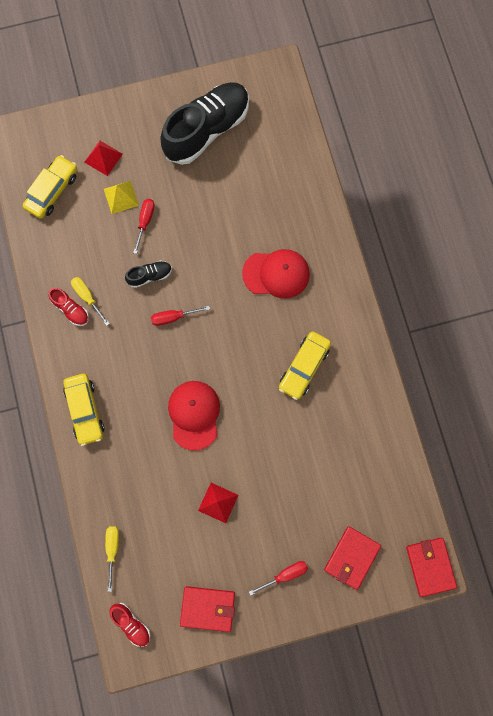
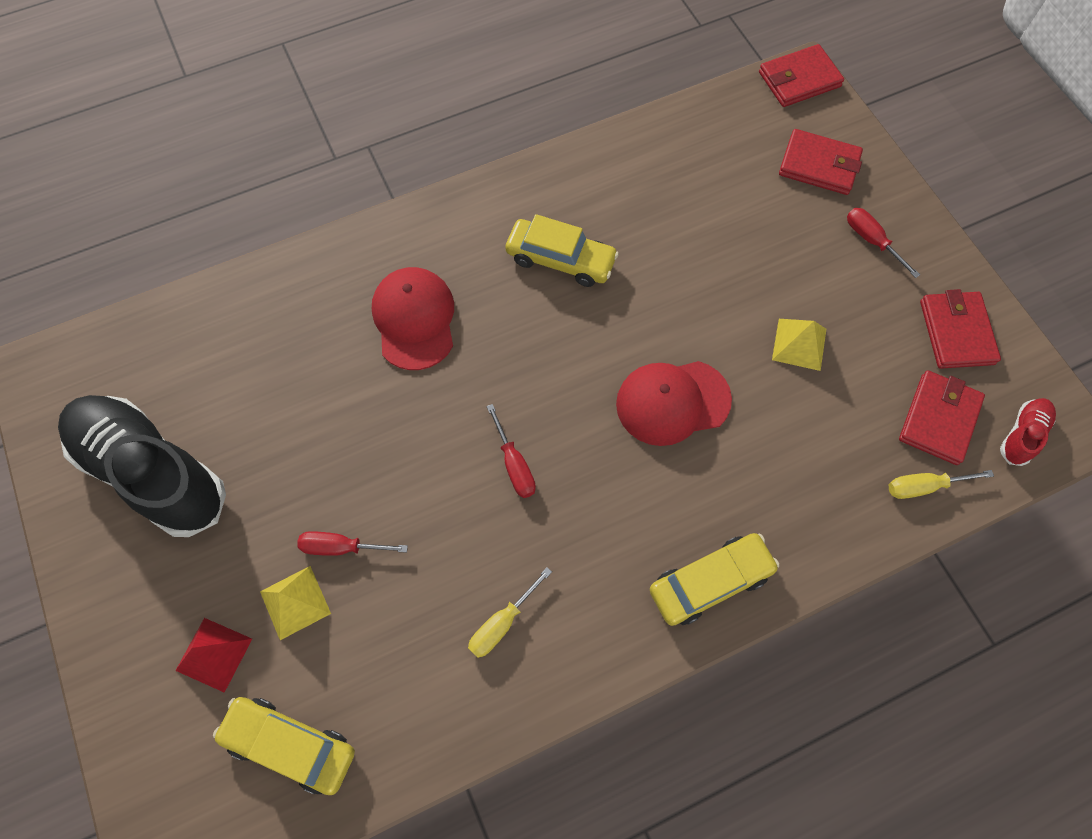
camera: 100 degrees left, 10 degrees down
red shoe [48,288,89,326] -> none
black shoe [125,260,172,288] -> none
red pyramid [198,483,238,523] -> yellow pyramid [772,319,826,371]
none -> red wallet [899,370,985,465]

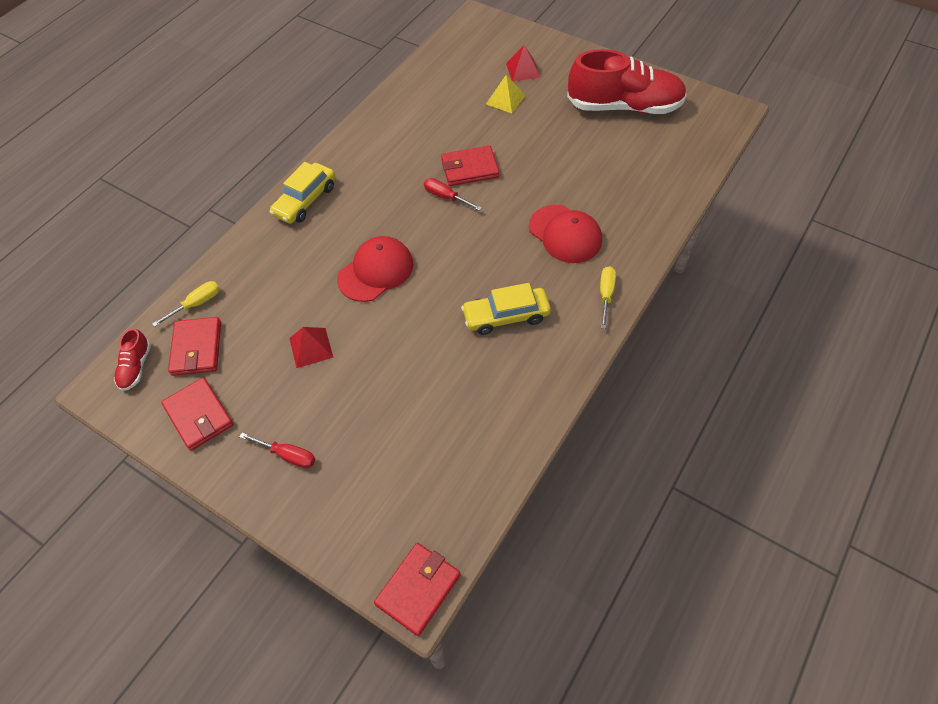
camera: 150 degrees right, 10 degrees down
black shoe [58,395,226,537] -> red shoe [567,49,687,114]
yellow car [213,697,355,795] -> none
red screwdriver [297,531,408,556] -> none
yellow screwdriver [468,567,552,658] -> yellow screwdriver moved to [600,266,616,329]
yellow pyramid [772,319,826,371] -> red pyramid [289,327,334,368]
red wallet [779,129,863,195] -> red wallet moved to [441,146,499,186]

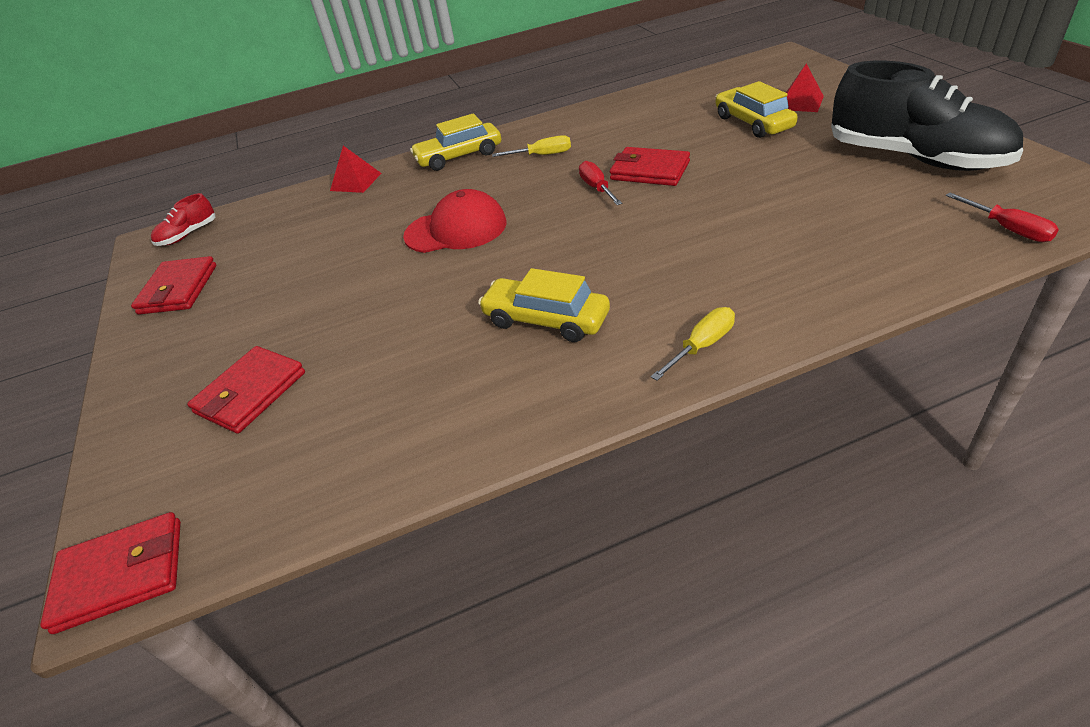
camera: 40 degrees right, 15 degrees down
yellow screwdriver [152,281,220,327] -> yellow screwdriver moved to [492,135,571,157]
red wallet [168,317,221,376] -> red wallet moved to [187,346,305,434]
red screwdriver [239,433,315,468] -> red screwdriver moved to [946,193,1059,242]
red pyramid [289,327,334,368] -> red pyramid moved to [330,146,382,193]
yellow pyramid [486,75,526,113] -> yellow car [716,81,798,138]
red cap [529,205,602,263] -> none
red shoe [567,49,687,114] -> black shoe [831,61,1023,171]

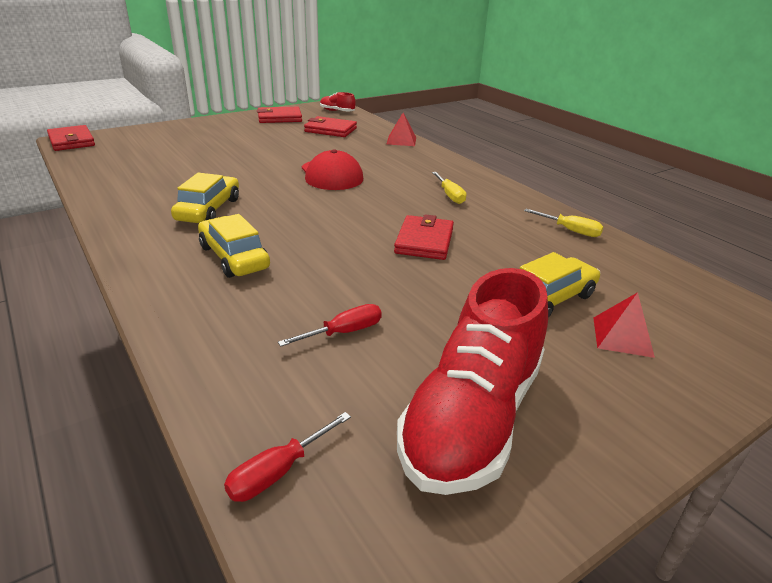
camera: 70 degrees right, 10 degrees down
red wallet [187,346,305,434] -> red wallet moved to [304,116,357,137]
yellow car [410,113,501,171] -> yellow car moved to [198,214,270,278]
red screwdriver [579,161,622,205] -> red screwdriver moved to [278,304,382,347]
yellow screwdriver [651,307,735,381] -> yellow screwdriver moved to [524,209,603,237]
black shoe [831,61,1023,171] -> red shoe [397,268,548,495]

